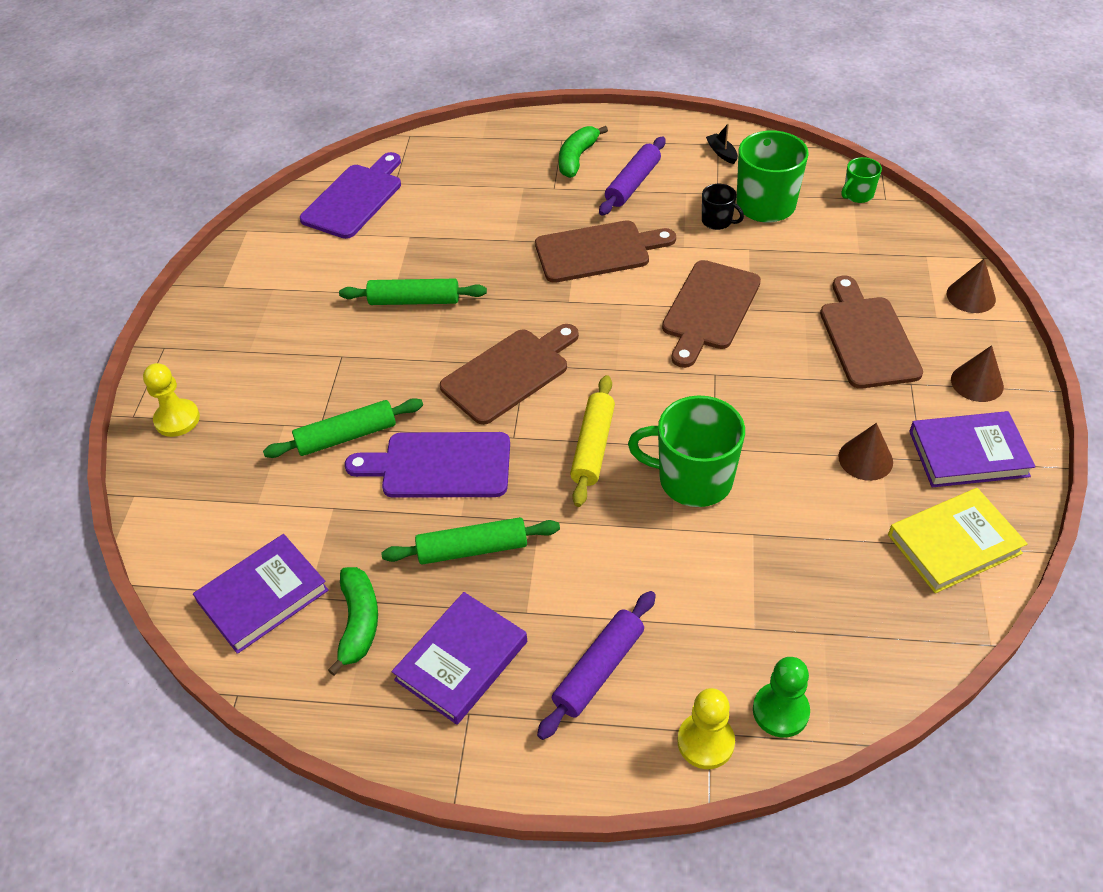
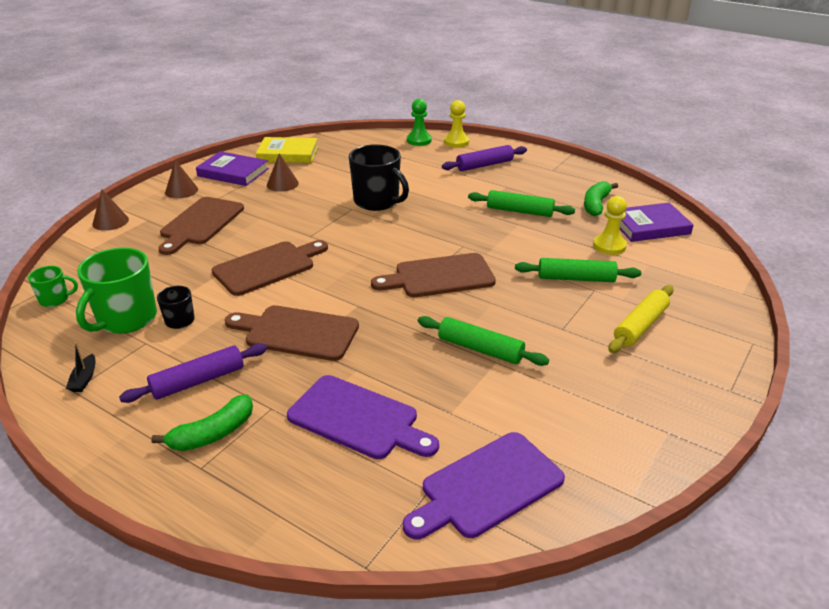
camera: 155 degrees left, 15 degrees down
yellow pawn [143,363,200,437] -> yellow pawn moved to [593,196,627,255]
purple cutting board [345,432,510,498] -> purple cutting board moved to [287,375,439,459]
purple book [392,592,527,725] -> none
yellow rolling pin [570,375,615,507] -> yellow rolling pin moved to [608,285,674,353]
green mug [628,395,745,507] -> black mug [349,144,409,211]

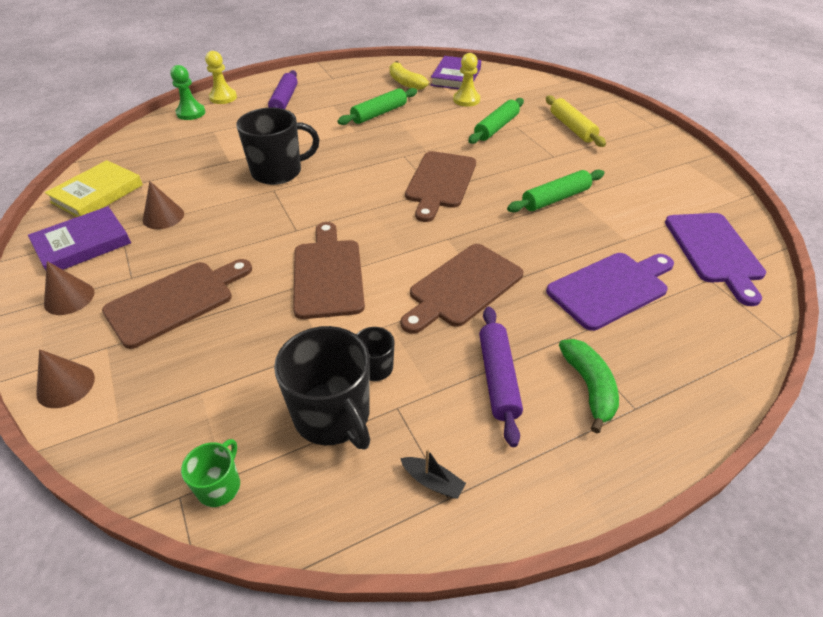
camera: 60 degrees left, 10 degrees up
green mug [76,248,157,334] -> black mug [274,326,370,449]
brown cutting board [158,197,244,255] -> brown cutting board turned 90 degrees counterclockwise [102,259,252,349]
green banana [584,181,618,216] -> yellow banana [390,61,429,90]

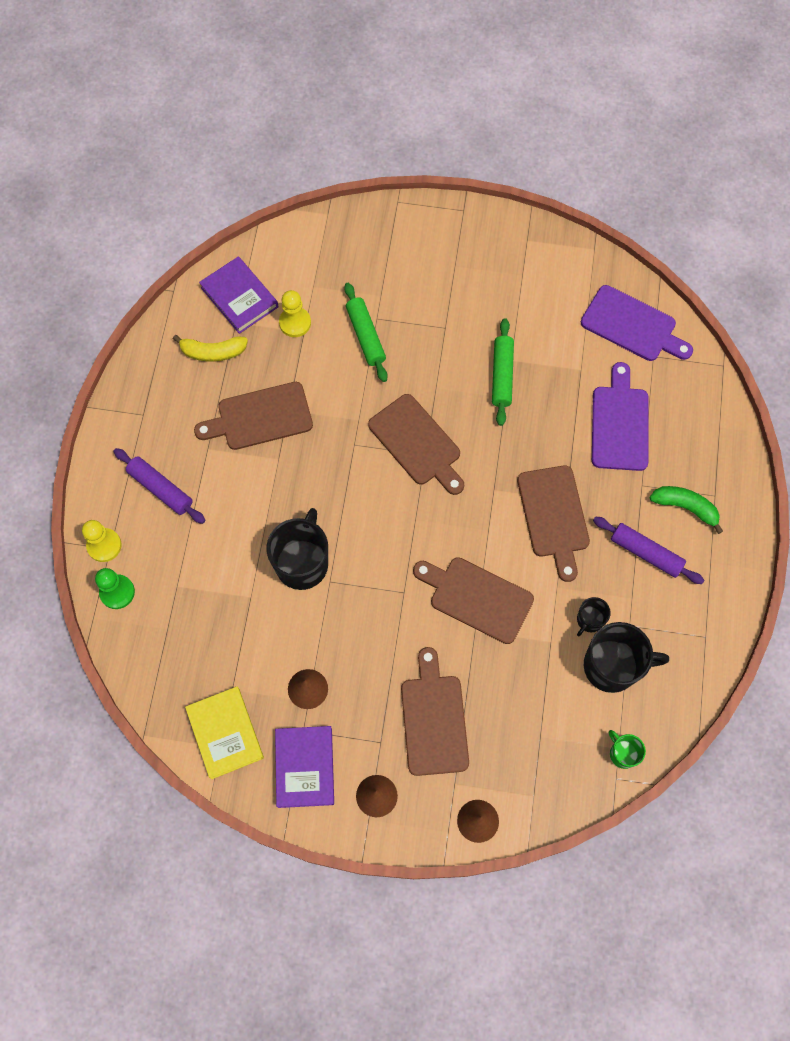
camera: 55 degrees left, 25 degrees up
green rolling pin [337,88,417,125] -> brown cutting board [194,382,313,450]
black boat [400,449,466,499] -> none
yellow rolling pin [546,95,606,147] -> none

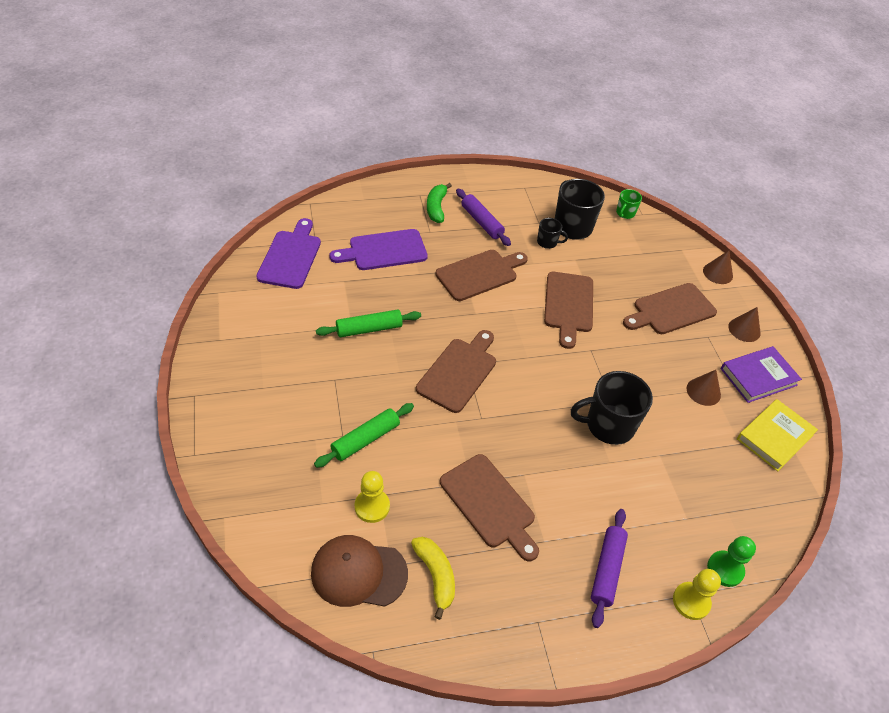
camera: 115 degrees left, 20 degrees down
purple book [199,256,278,334] -> brown cap [311,535,408,607]
purple rolling pin [593,517,704,584] -> purple rolling pin turned 45 degrees counterclockwise [456,189,511,246]

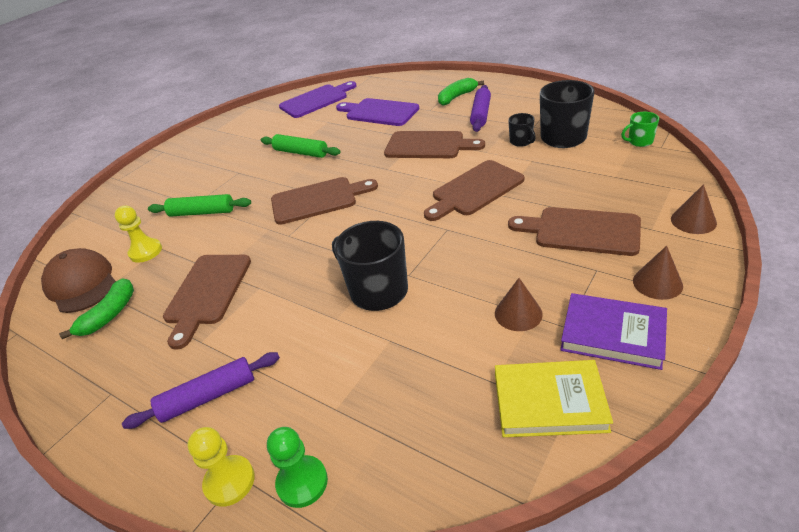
camera: 55 degrees right, 10 degrees down
yellow banana [411,537,455,620] -> green banana [59,278,134,339]

